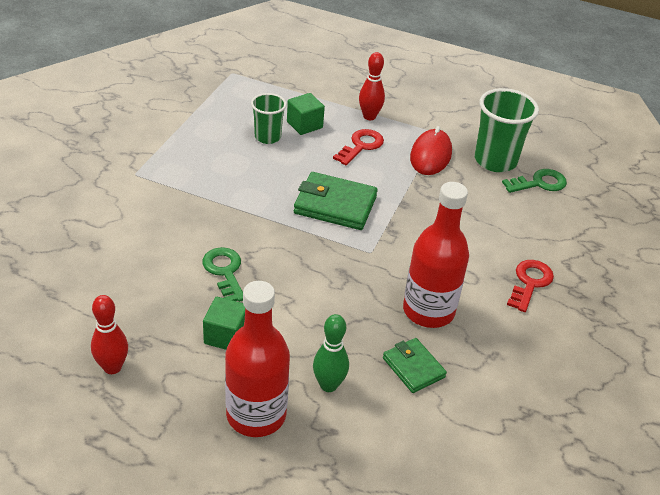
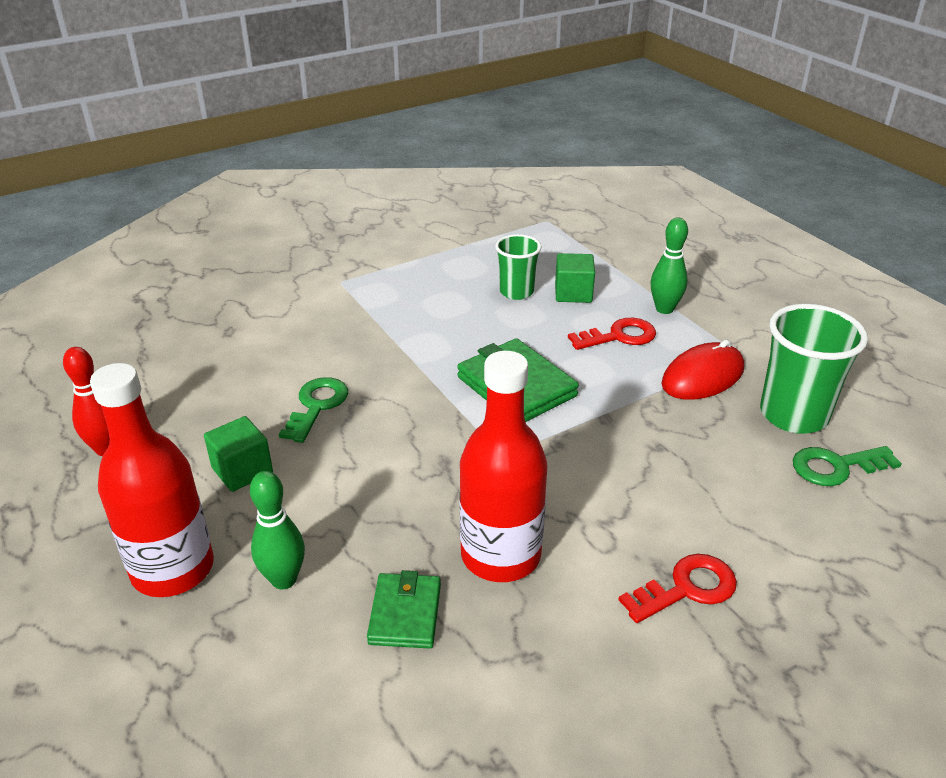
camera: 40 degrees right, 5 degrees down
red bowling pin [359,52,385,120] -> green bowling pin [650,217,688,314]
green key [502,169,567,193] -> green key turned 150 degrees clockwise [793,446,902,486]

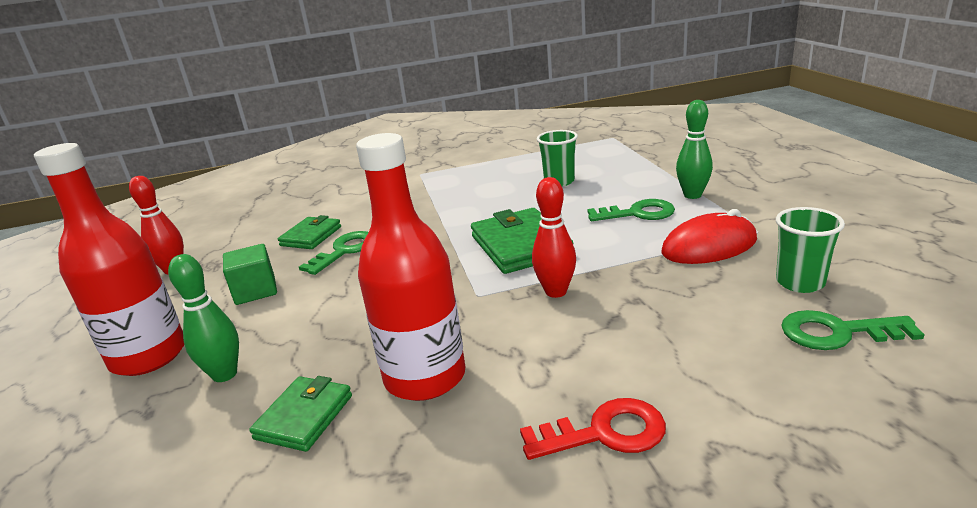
camera: 20 degrees right, 10 degrees down
green cube [555,253,595,303] -> none
red key [568,318,656,350] -> green key [587,199,675,221]
green cup [760,304,868,434] -> green cup [776,207,845,293], size x0.61
none -> green wallet [278,215,341,249]
none -> red bowling pin [532,177,576,298]

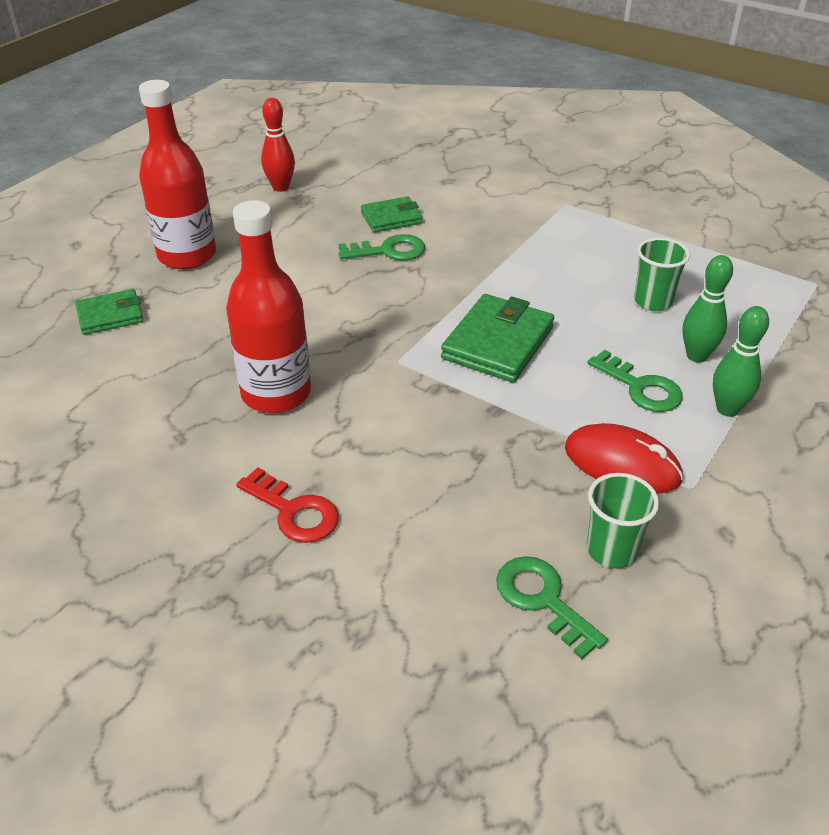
camera: 45 degrees right, 15 degrees up
green bowling pin [168,254,239,382] -> green bowling pin moved to [682,255,733,363]
green cube [223,244,277,305] -> none
green wallet [249,376,352,452] -> green wallet moved to [75,289,143,335]
red bowling pin [532,177,576,298] -> none

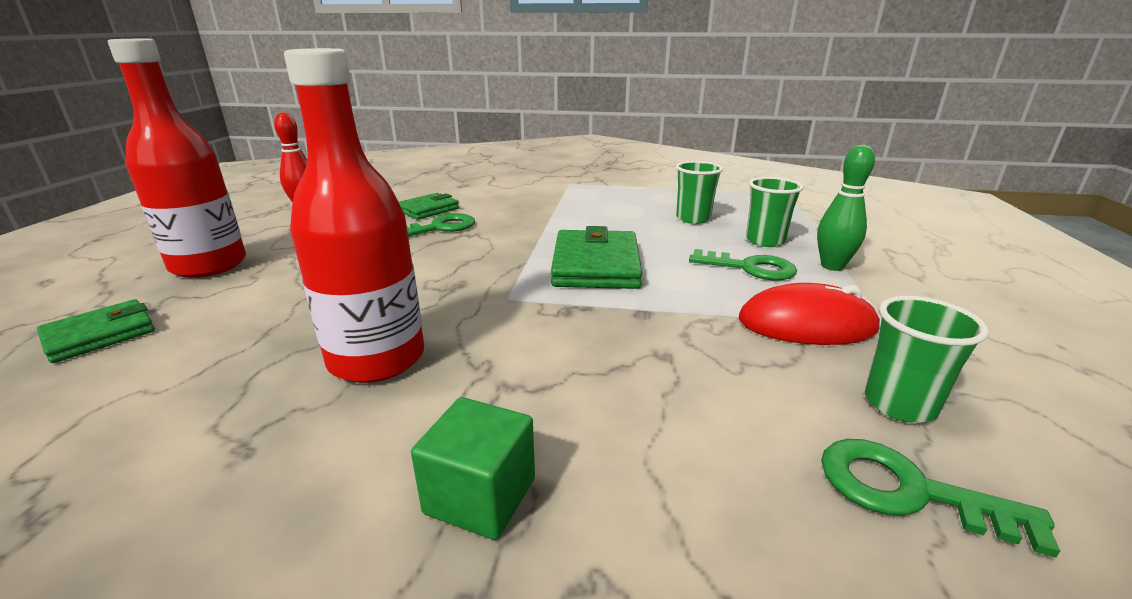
camera: 25 degrees left, 15 degrees down
red key [236,467,339,543] -> green cube [411,397,535,540]
green bowling pin [682,255,733,363] -> green cup [746,177,804,247]

